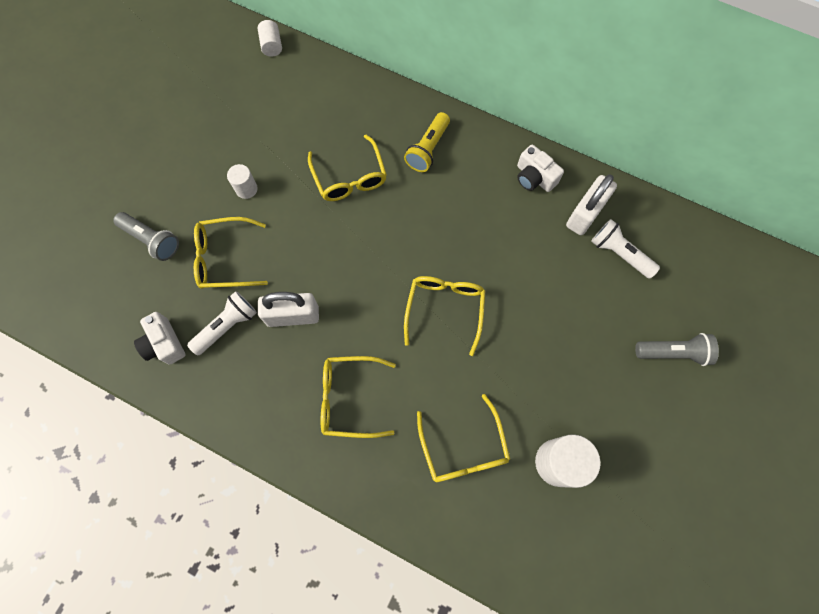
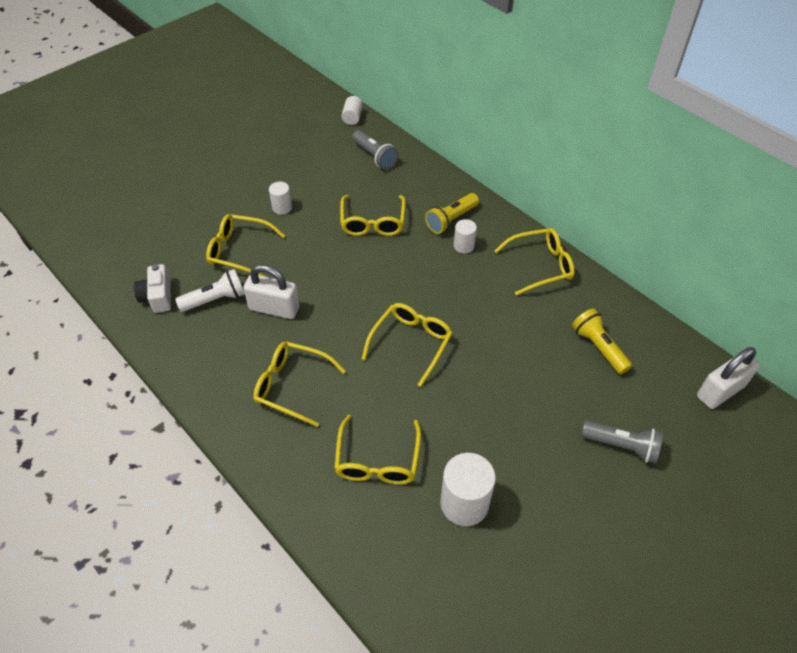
camera: 20 degrees right, 20 degrees down
grey flashlight [113,212,179,261] -> grey flashlight moved to [352,130,398,170]
white camera [517,144,564,192] -> yellow glasses [494,228,575,296]
white padlock [566,174,617,235] -> white padlock moved to [697,347,760,409]
white flashlight [591,219,660,279] -> yellow flashlight [572,308,632,374]
none -> white cylinder [454,219,477,253]

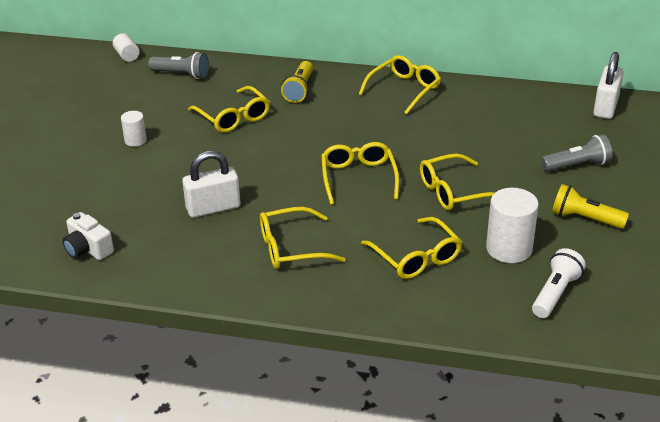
camera: 35 degrees left, 15 degrees down
white flashlight [175,269,245,312] -> white flashlight moved to [532,248,586,318]
yellow glasses [206,214,285,277] -> yellow glasses moved to [420,153,495,210]
white cylinder [454,219,477,253] -> none
yellow flashlight [572,308,632,374] -> yellow flashlight moved to [552,184,629,229]

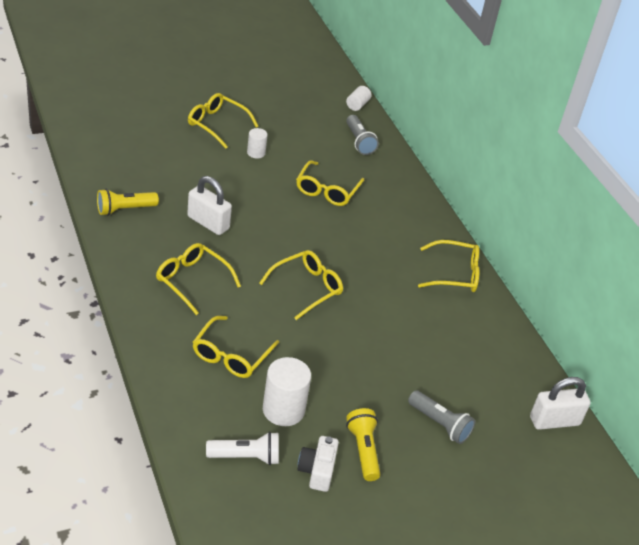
camera: 50 degrees right, 5 degrees up
white camera [62,212,114,260] -> white camera moved to [297,436,339,492]
yellow flashlight [281,61,313,103] -> yellow flashlight moved to [97,189,159,216]
yellow glasses [420,153,495,210] -> yellow glasses moved to [188,93,259,149]

